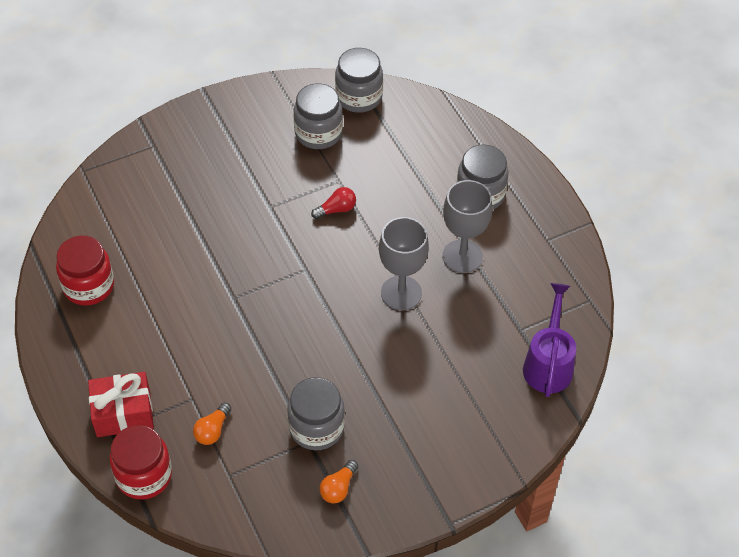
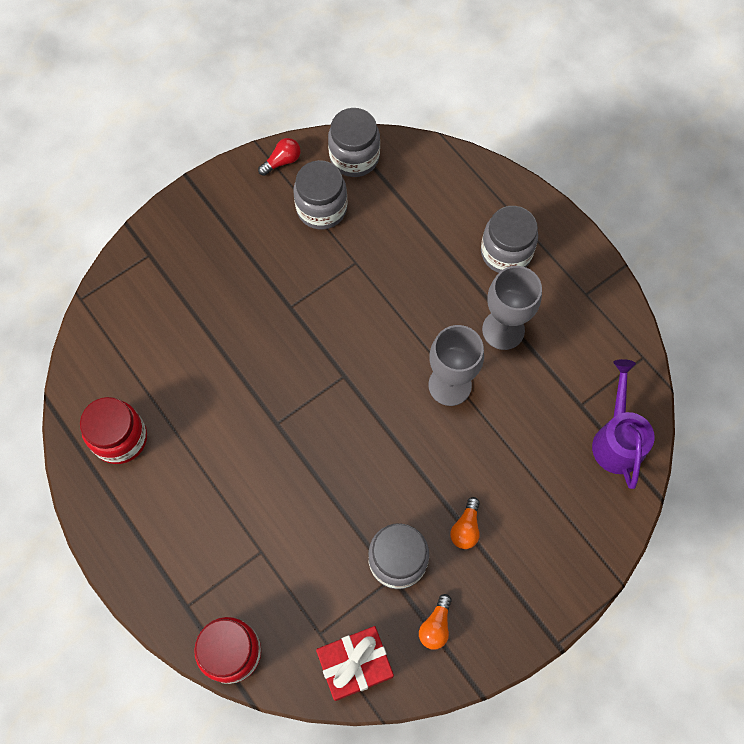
camera: 10 degrees left, 15 degrees up
red gift [88,372,154,437] -> red gift moved to [316,626,394,701]
orange light bulb [193,403,231,445] -> orange light bulb moved to [450,497,480,549]
red light bulb [311,187,356,219] -> red light bulb moved to [258,138,300,176]

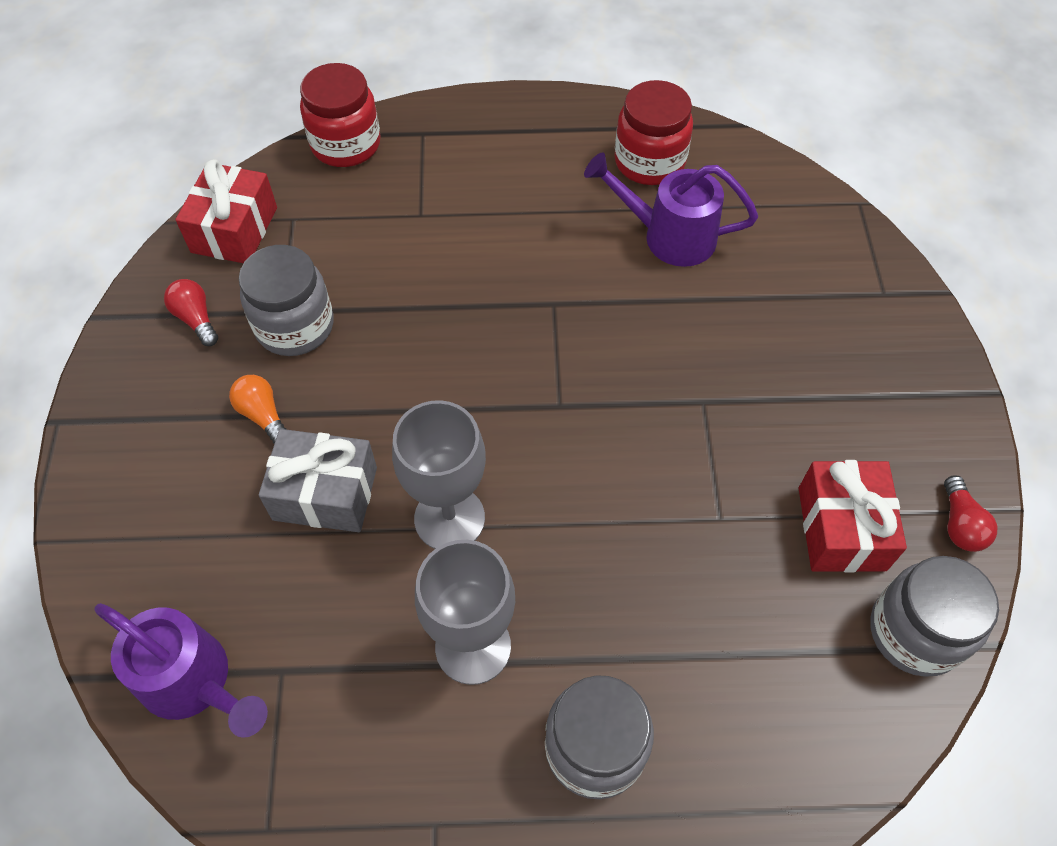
camera: 125 degrees right, 10 degrees down
grey jar [294,160,347,229] -> red gift [799,460,907,572]
orange light bulb [419,594,452,650] -> red light bulb [164,279,218,346]
none -> grey gift [259,429,377,532]
none -> purple watering can [584,152,758,267]

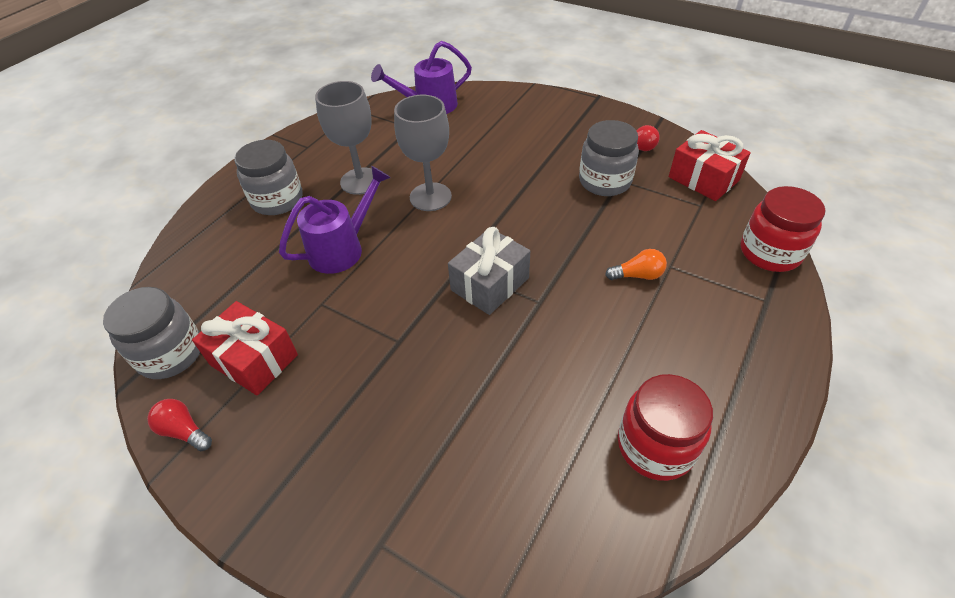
camera: 125 degrees right, 10 degrees down
orange light bulb [229,375,287,444] -> orange light bulb moved to [605,249,667,280]
grey gift [259,429,377,532] -> grey gift moved to [448,227,530,315]
purple watering can [584,152,758,267] -> purple watering can moved to [279,166,391,274]

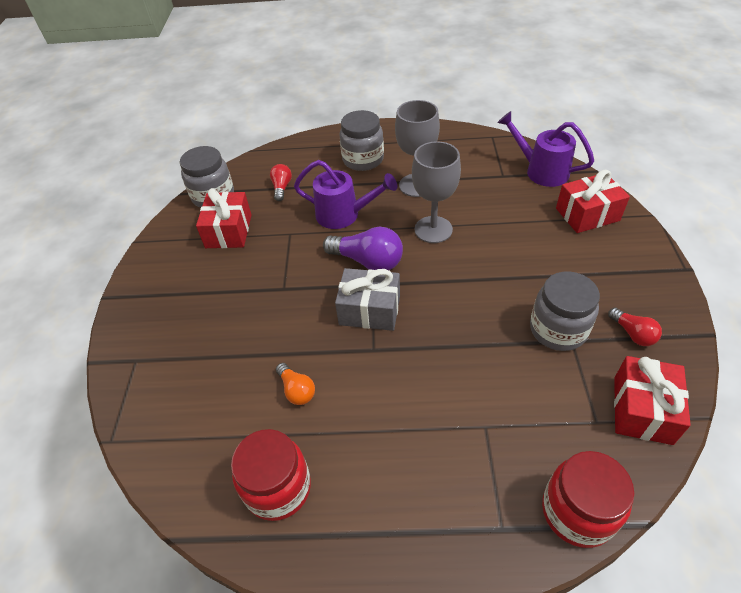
camera: 60 degrees right, 0 degrees up
red light bulb [147,399,212,451] -> red light bulb moved to [270,164,292,201]
orange light bulb [605,249,667,280] -> orange light bulb moved to [276,363,315,405]
none -> purple light bulb [323,227,403,270]
none -> red gift [556,170,630,233]

